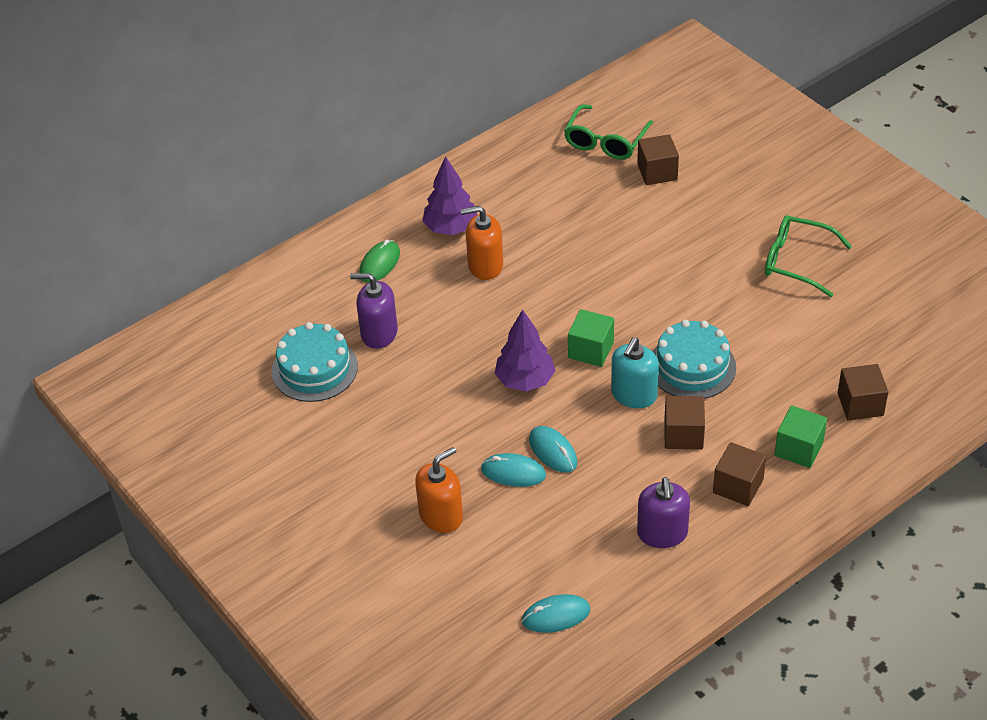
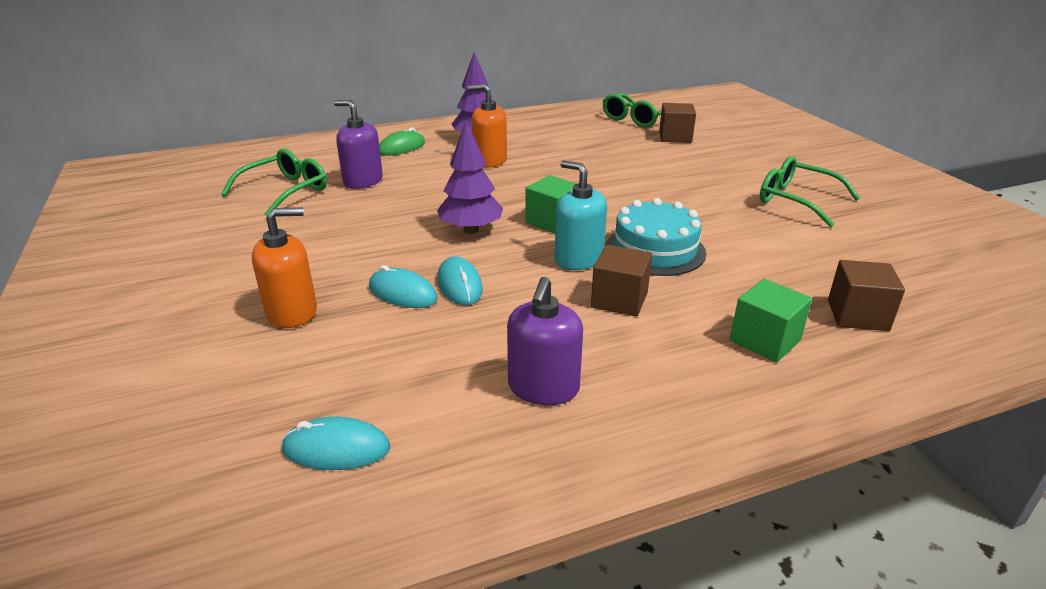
camera: 15 degrees right, 15 degrees down
turquoise cake [272,322,358,402] -> green glasses [221,149,327,216]
turquoise soap dispenser [611,337,659,408] -> turquoise soap dispenser turned 90 degrees clockwise [555,160,607,270]
brown cube [713,442,766,506] -> none

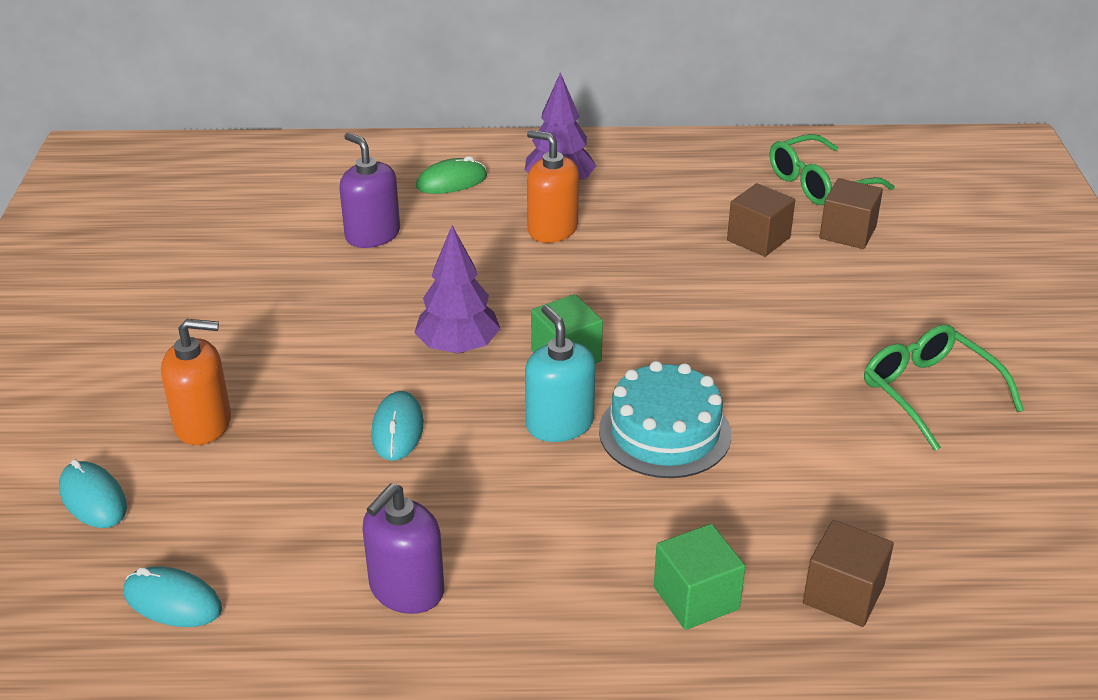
camera: 20 degrees right, 5 degrees up
green glasses [221,149,327,216] -> none
turquoise mouse [369,265,438,308] -> turquoise mouse moved to [59,459,127,528]
brown cube [591,245,652,317] -> brown cube moved to [727,183,795,257]

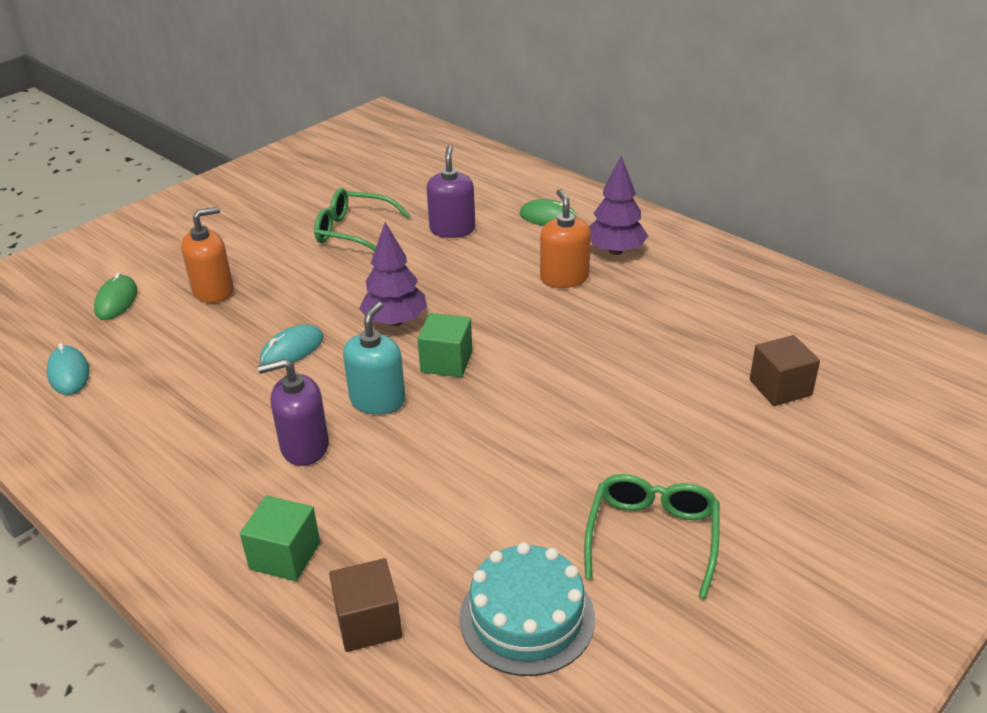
camera: 45 degrees right, 0 degrees up
turquoise mouse [59,459,127,528] -> green mouse [94,272,137,320]
orange soap dispenser [161,319,231,445] -> orange soap dispenser turned 75 degrees counterclockwise [181,207,234,303]
purple soap dispenser [362,483,444,614] -> purple soap dispenser moved to [258,359,329,466]
turquoise cake [599,361,732,478] -> turquoise cake moved to [459,542,595,676]
brown cube [727,183,795,257] -> none
green glasses [770,134,895,205] -> green glasses moved to [314,188,411,251]

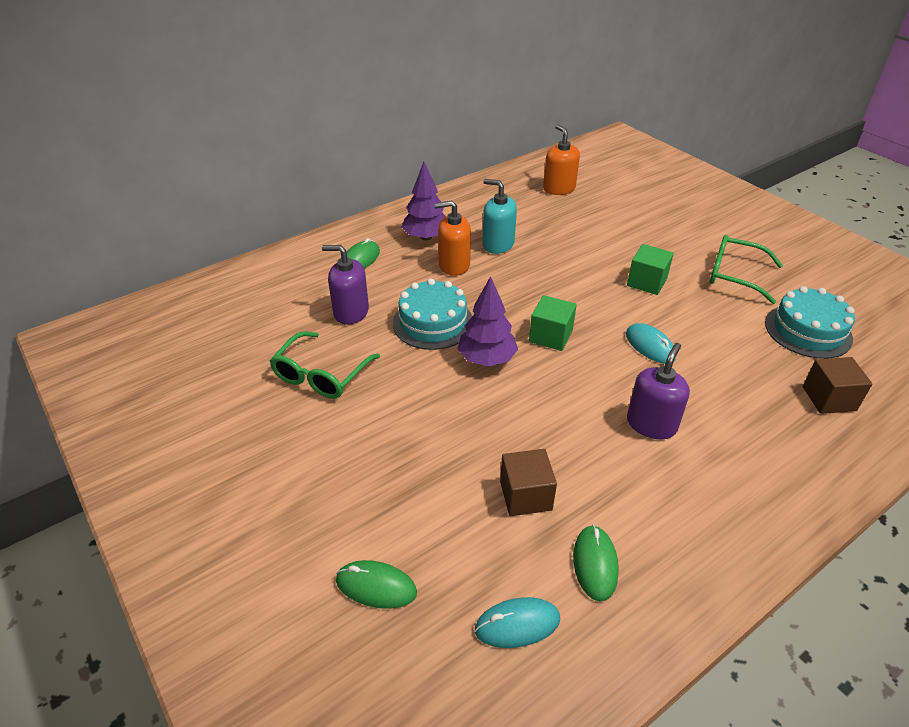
camera: 80 degrees left, 5 degrees up
orange soap dispenser [181,207,234,303] -> orange soap dispenser moved to [543,124,580,195]
green cube [240,496,320,581] -> green cube moved to [627,244,674,295]
purple soap dispenser [258,359,329,466] -> purple soap dispenser turned 150 degrees counterclockwise [627,343,690,439]
turquoise mouse [260,324,324,365] -> turquoise mouse moved to [626,323,676,364]
turquoise soap dispenser [343,302,406,415] -> turquoise soap dispenser moved to [482,179,517,254]
brown cube [750,335,820,406] -> brown cube moved to [500,449,557,516]
none -> turquoise cake [393,279,472,350]
none -> green mouse [573,525,619,601]

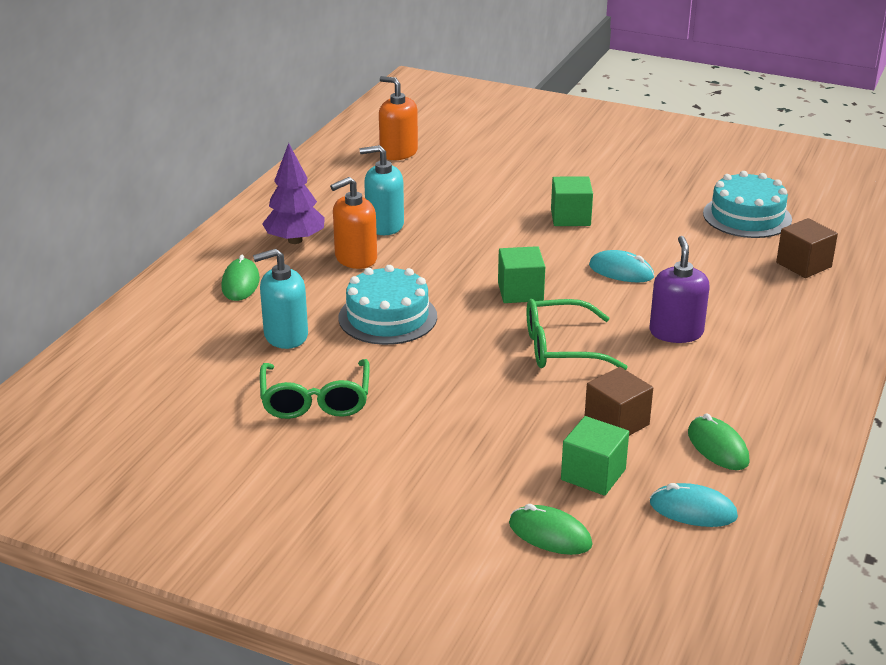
camera: 30 degrees left, 10 degrees down
purple soap dispenser [322,245,369,325] -> turquoise soap dispenser [253,249,308,349]
green mouse [336,560,417,609] -> green mouse turned 45 degrees clockwise [509,504,592,555]
purple tree [457,276,518,367] -> none
turquoise mouse [475,597,560,648] -> turquoise mouse turned 60 degrees clockwise [650,483,738,527]
green glasses [710,235,783,304] -> green glasses moved to [527,299,628,370]
none -> green cube [561,416,629,496]

